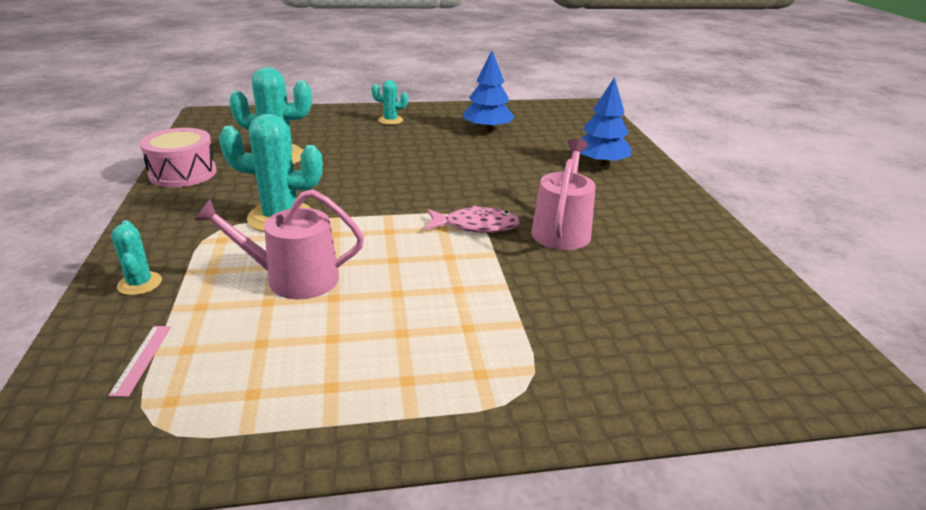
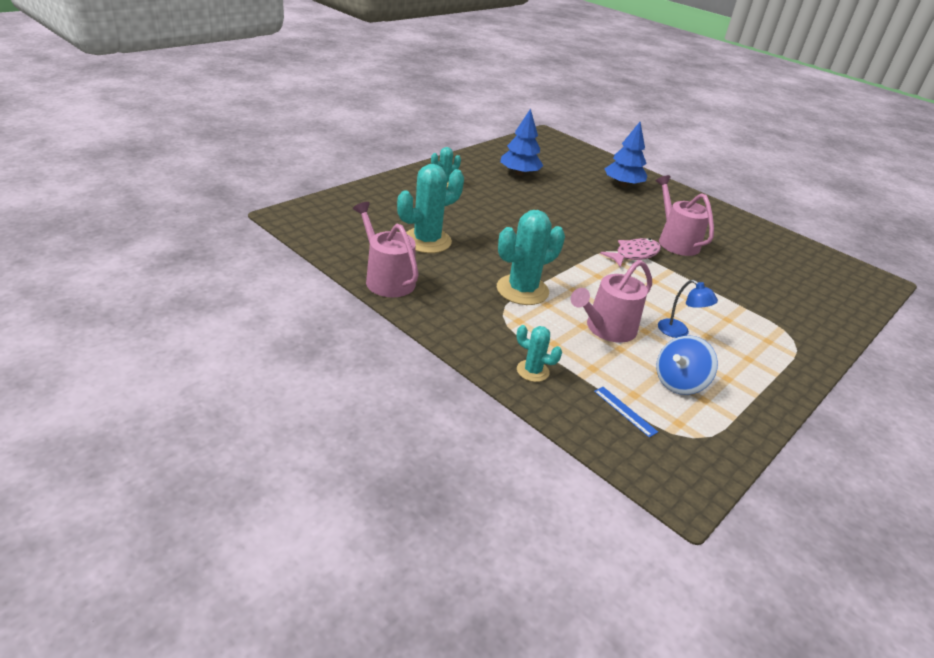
camera: 40 degrees left, 5 degrees up
pink ruler [108,326,171,397] -> blue ruler [594,387,658,438]
pink drum [140,128,216,188] -> pink watering can [353,202,419,297]
none -> blue spinning top [656,336,718,395]
none -> blue lamp [658,280,718,338]

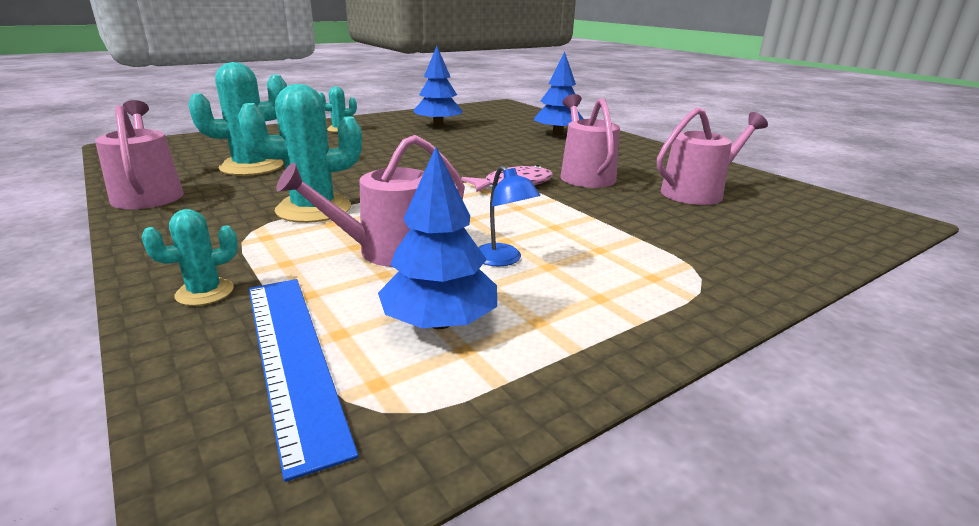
camera: 15 degrees right, 10 degrees down
turquoise cactus [516,325,562,382] -> turquoise cactus turned 75 degrees counterclockwise [141,209,238,306]
blue ruler [594,387,658,438] -> blue ruler [249,279,359,482], size x2.28
blue spinning top [656,336,718,395] -> blue tree [378,147,497,329]
none -> pink watering can [657,107,768,205]

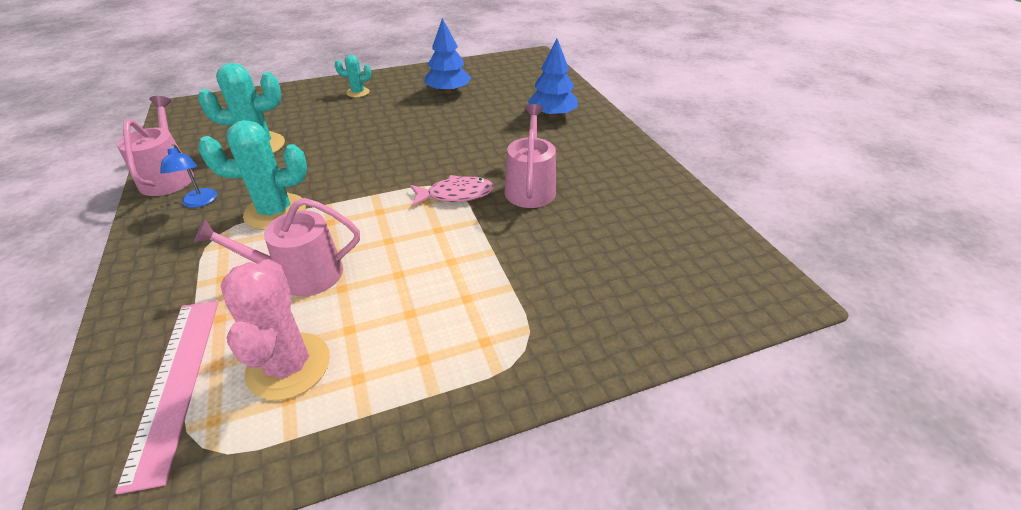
camera: 15 degrees right, 15 degrees up
turquoise cactus [141,209,238,306] -> none
blue ruler [249,279,359,482] -> pink ruler [115,301,218,494]
blue tree [378,147,497,329] -> pink cactus [221,259,330,400]
blue lamp [478,166,540,266] -> blue lamp moved to [160,144,217,208]
pink watering can [657,107,768,205] -> none

